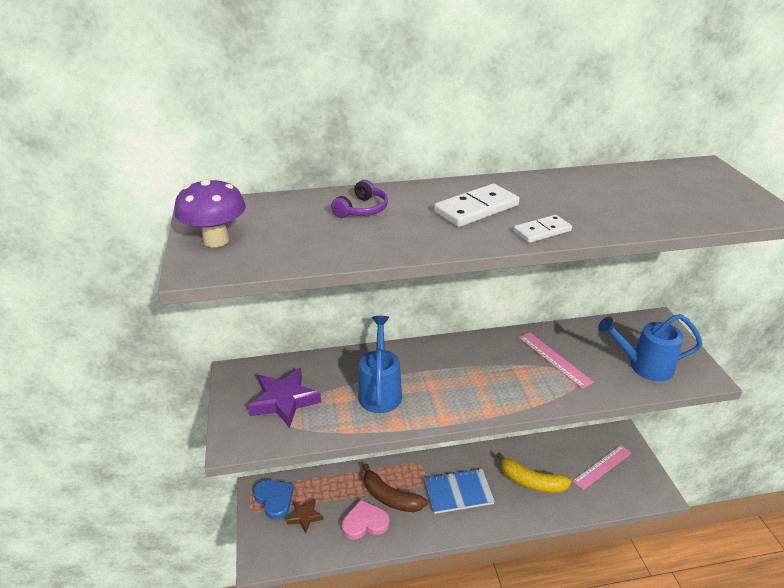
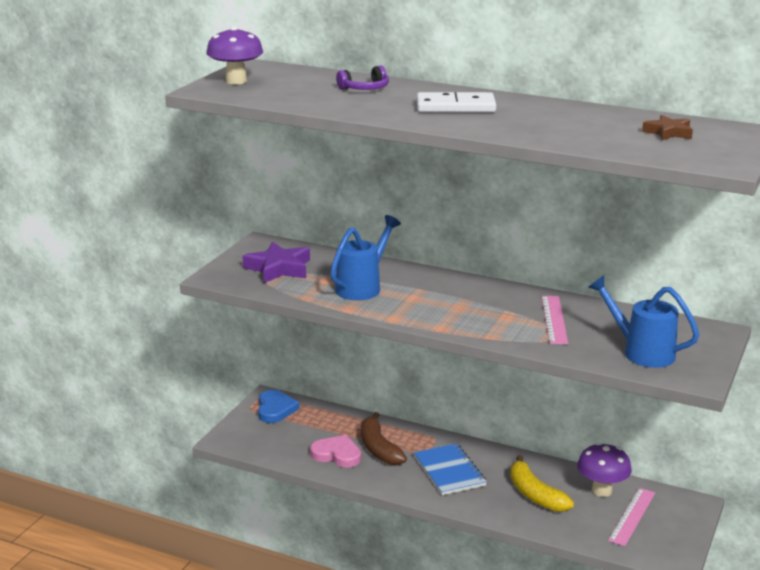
camera: 35 degrees right, 10 degrees down
brown star [286,499,323,533] -> brown star moved to [642,115,693,140]
blue notebook [425,468,495,514] -> blue notebook turned 45 degrees clockwise [414,443,487,495]
white domino [513,215,572,243] -> none
pink ruler [572,445,631,490] -> pink ruler turned 60 degrees counterclockwise [608,488,655,546]
none -> purple mushroom [577,443,632,497]

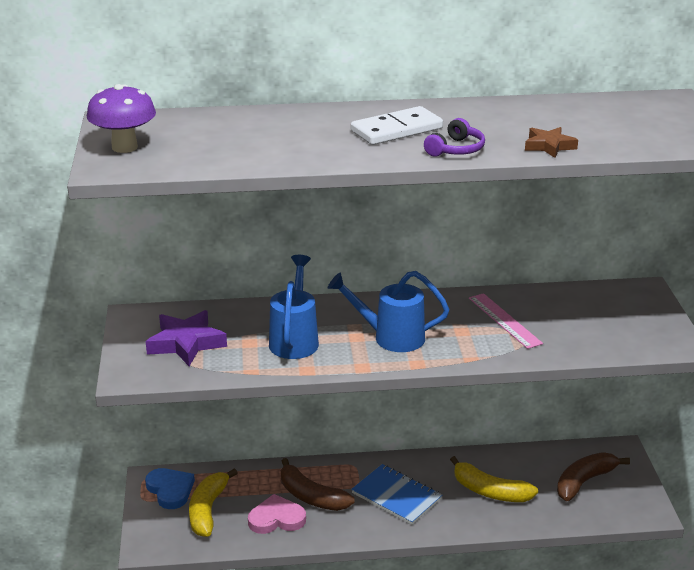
camera: 30 degrees left, 5 degrees up
purple headphones [336,65,389,90] -> purple headphones moved to [424,118,485,157]
purple mushroom [577,443,632,497] -> none
blue watering can [588,275,699,368] -> blue watering can moved to [327,271,449,352]
pink ruler [608,488,655,546] -> brown banana [557,453,630,501]
brown star [642,115,693,140] -> brown star moved to [525,127,578,158]
none -> yellow banana [189,468,238,537]

